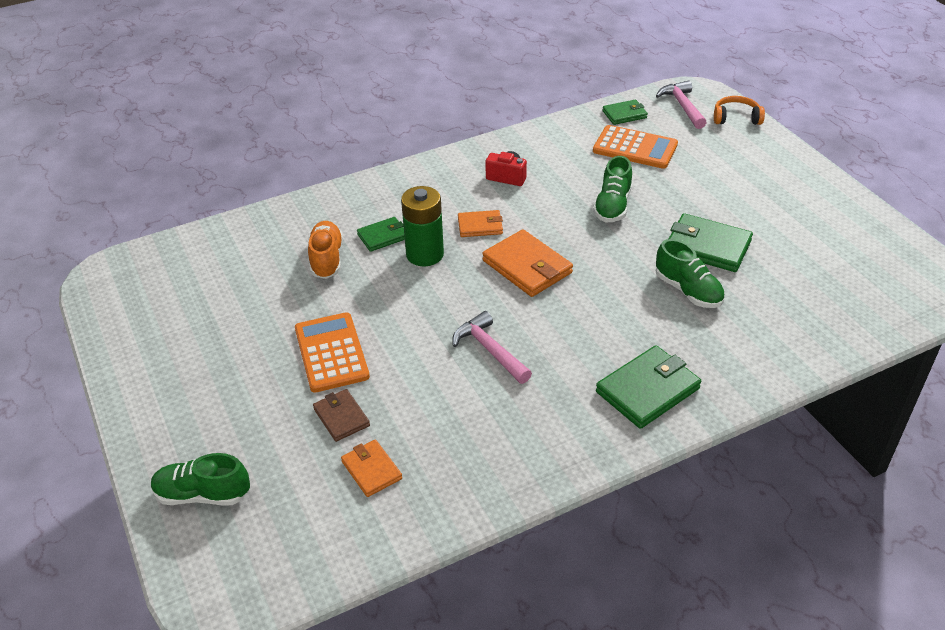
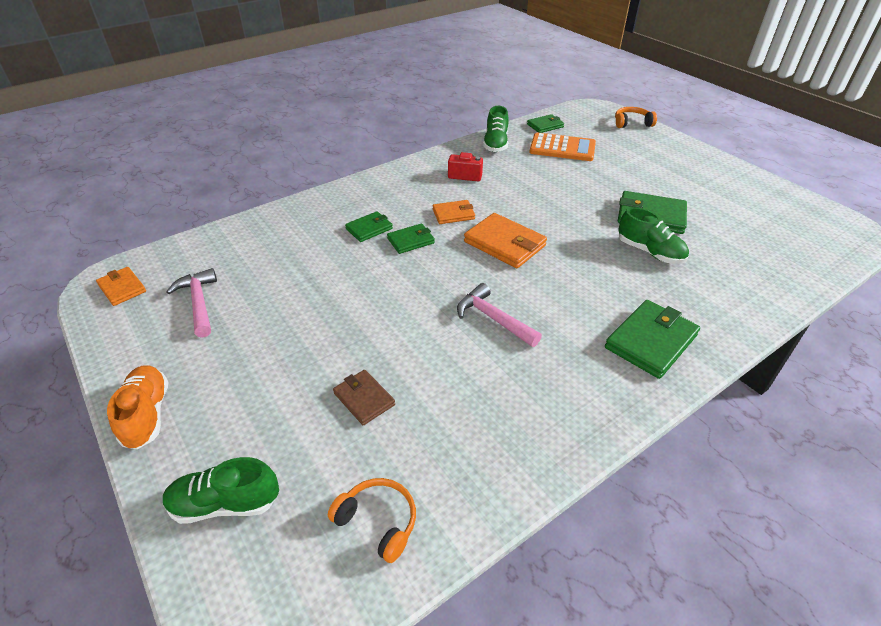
camera: 10 degrees left, 0 degrees up
orange calculator [295,312,370,393] -> none
orange shoe [308,221,343,279] -> orange shoe moved to [107,366,169,449]
orange wallet [341,439,402,497] -> orange wallet moved to [96,267,146,306]
green battery [401,186,444,266] -> green wallet [387,223,435,254]
green shoe [593,156,632,222] -> green shoe moved to [483,106,509,152]
pink hammer [656,80,707,129] -> pink hammer moved to [166,268,217,338]
none -> orange headphones [328,478,416,563]

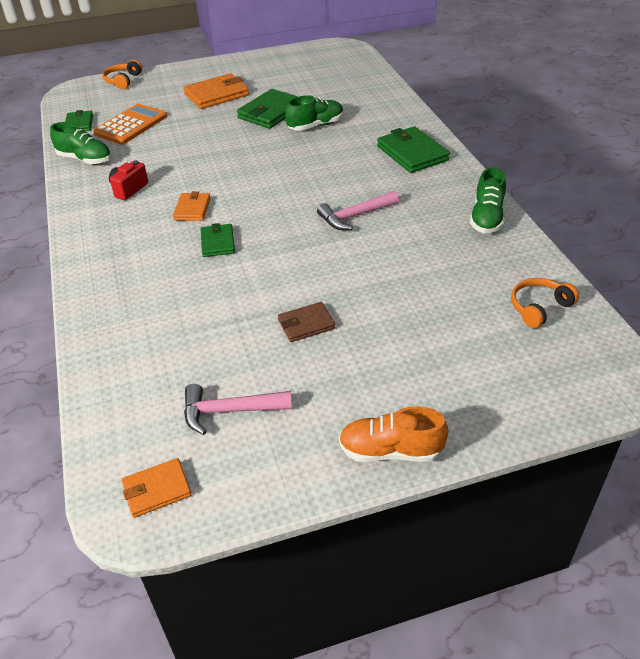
camera: 70 degrees left, 0 degrees up
green shoe [163,457,279,524] -> green shoe moved to [470,167,506,233]
brown wallet [333,370,395,425] -> brown wallet moved to [278,302,335,342]
green wallet [345,211,393,242] -> none
orange wallet [464,213,547,268] -> orange wallet moved to [183,73,249,109]

